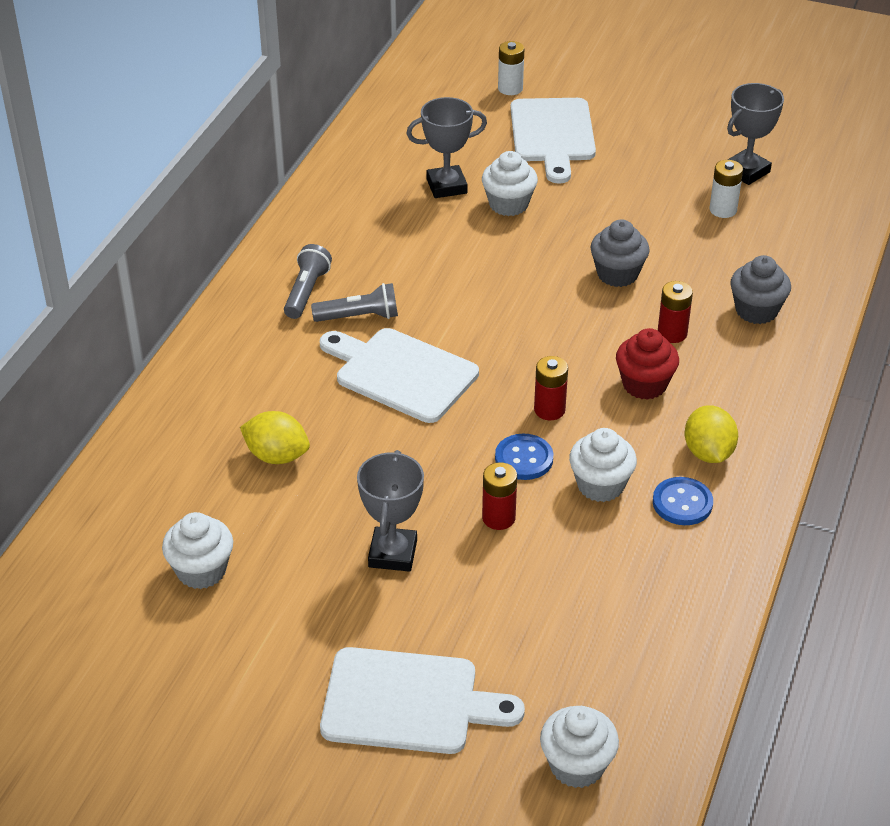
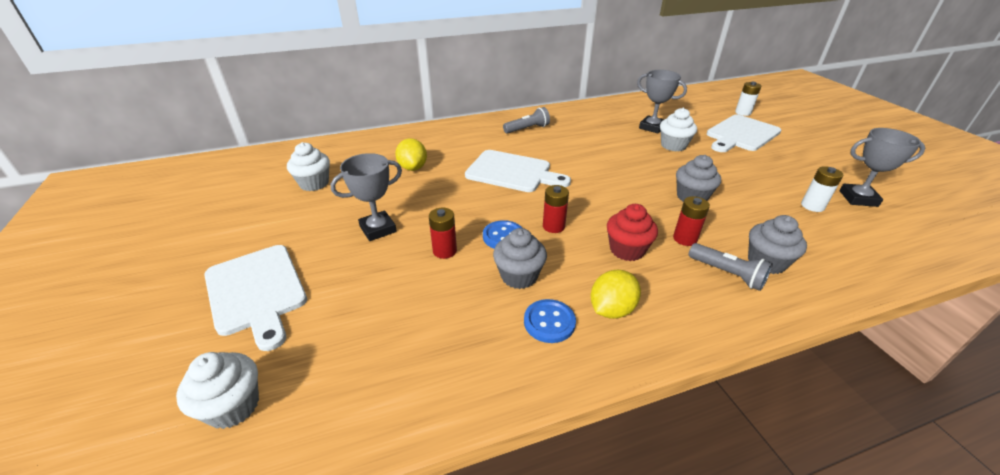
camera: 50 degrees right, 5 degrees down
grey flashlight [311,283,398,322] -> grey flashlight moved to [689,243,773,291]
white cutting board [320,328,479,423] -> white cutting board turned 120 degrees clockwise [465,150,571,192]
white cupcake [569,428,637,502] -> grey cupcake [493,228,547,289]

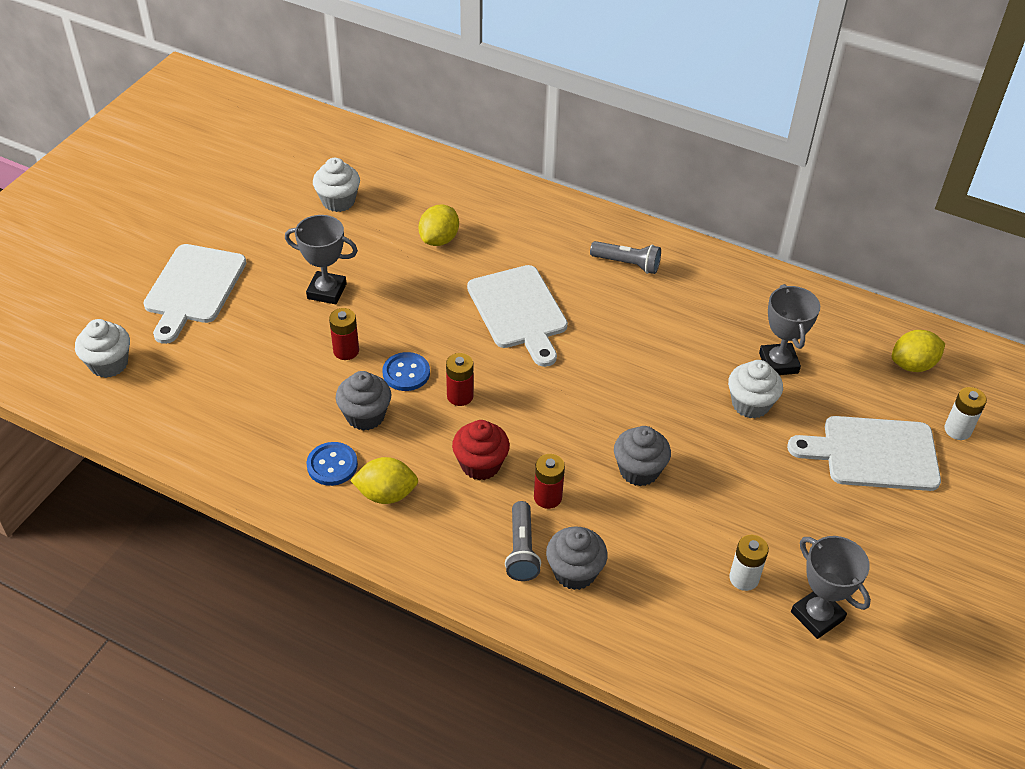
camera: 45 degrees right, 10 degrees up
none -> yellow lemon [892,330,945,372]

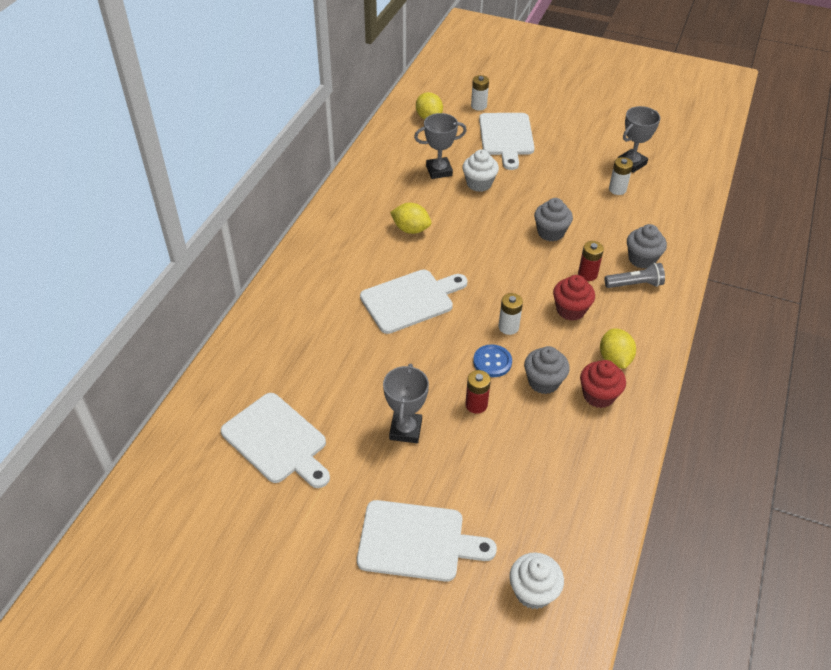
camera: 95 degrees left, 0 degrees up
blue button [306,442,358,486] -> red cupcake [580,360,626,408]
white cupcake [313,158,360,212] -> white cutting board [221,393,330,488]
yellow lemon [418,205,459,246] -> yellow lemon moved to [390,203,431,234]
red battery [446,353,474,406] -> white battery [498,293,523,335]
grey flashlight [590,241,661,274] -> none

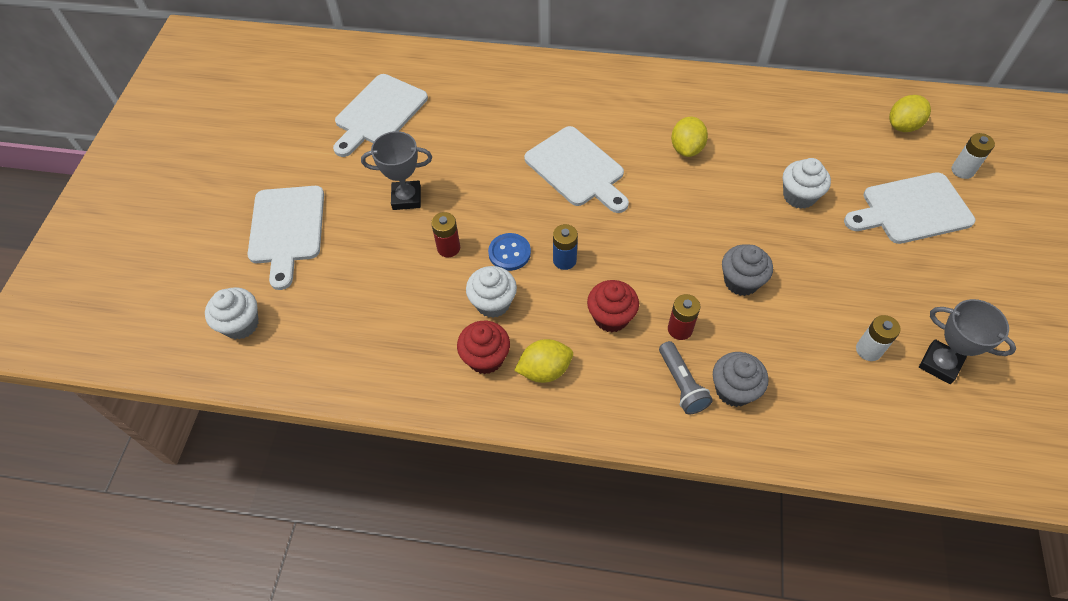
camera: 80 degrees right, 10 degrees up
grey trophy [414,113,467,179] -> none
white battery [498,293,523,335] -> blue battery [553,224,578,270]
grey cupcake [524,346,570,394] -> white cupcake [466,266,517,318]

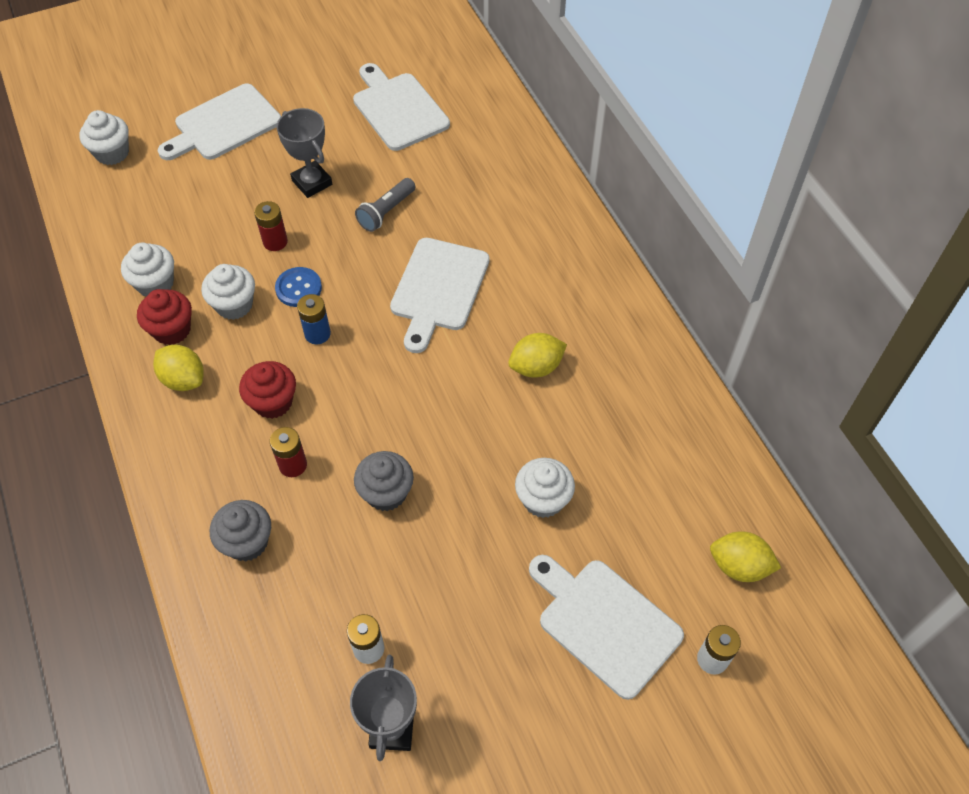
camera: 55 degrees right, 0 degrees up
white cutting board [333,74,428,157] -> white cutting board turned 60 degrees clockwise [353,63,450,151]
grey flashlight [659,341,713,414] -> grey flashlight moved to [355,178,415,232]
none -> white cupcake [121,243,174,296]

